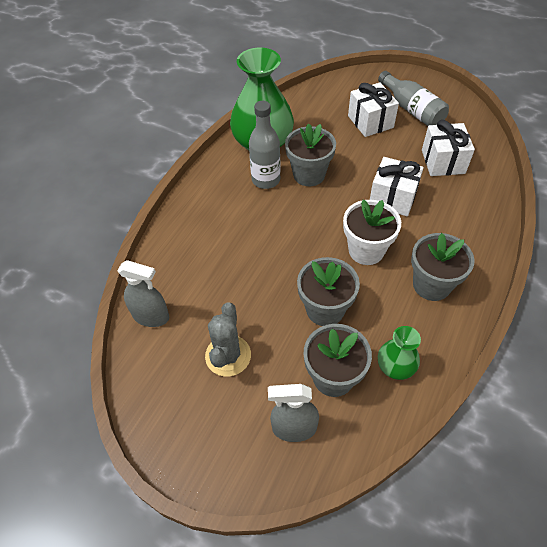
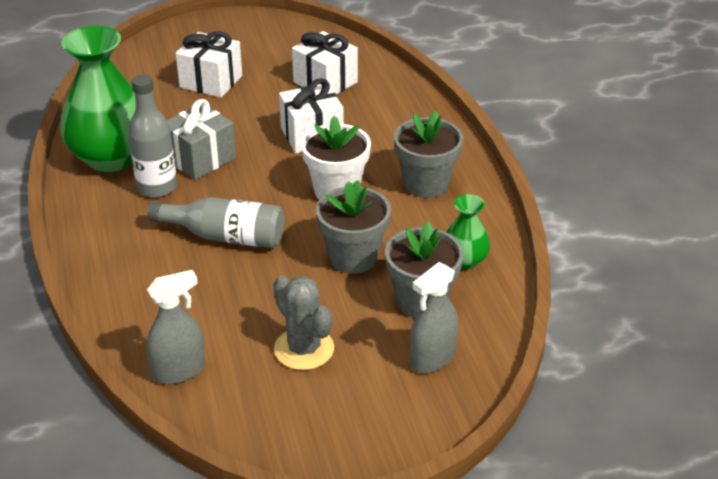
camera: 45 degrees left, 15 degrees down
grey flower pot [285,123,336,186] -> grey gift [166,99,236,180]
grey bottle [378,71,449,126] -> grey bottle moved to [148,197,284,248]

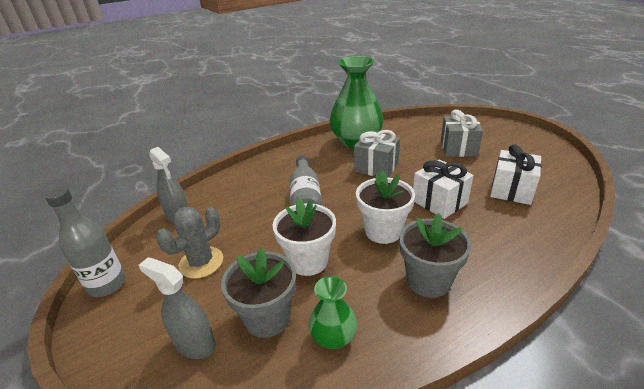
camera: 75 degrees right, 5 degrees down
grey bottle [128,74,177,198] -> grey bottle moved to [45,187,126,297]
white gift [176,31,242,98] -> grey gift [441,110,483,157]
grey flower pot [316,180,391,274] -> white flower pot [273,198,336,276]

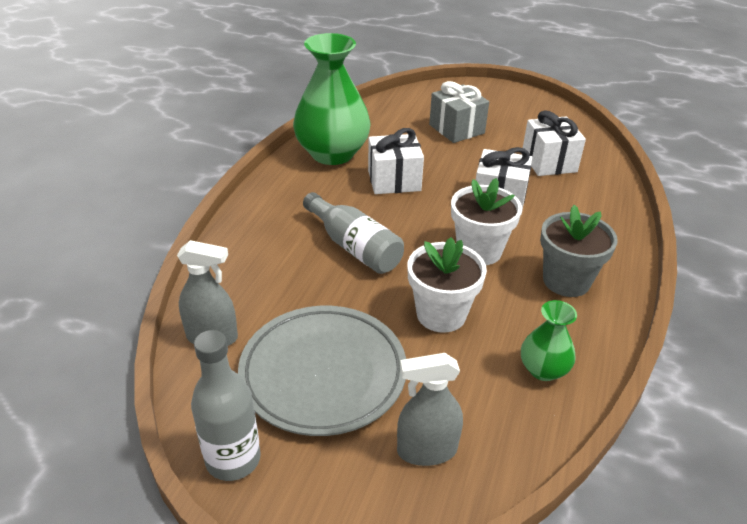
camera: 40 degrees left, 5 degrees up
grey cactus [156,207,223,279] -> grey plate [238,306,406,436]
grey flower pot [221,248,296,338] -> none
grey gift [354,130,400,178] -> white gift [368,128,424,194]

